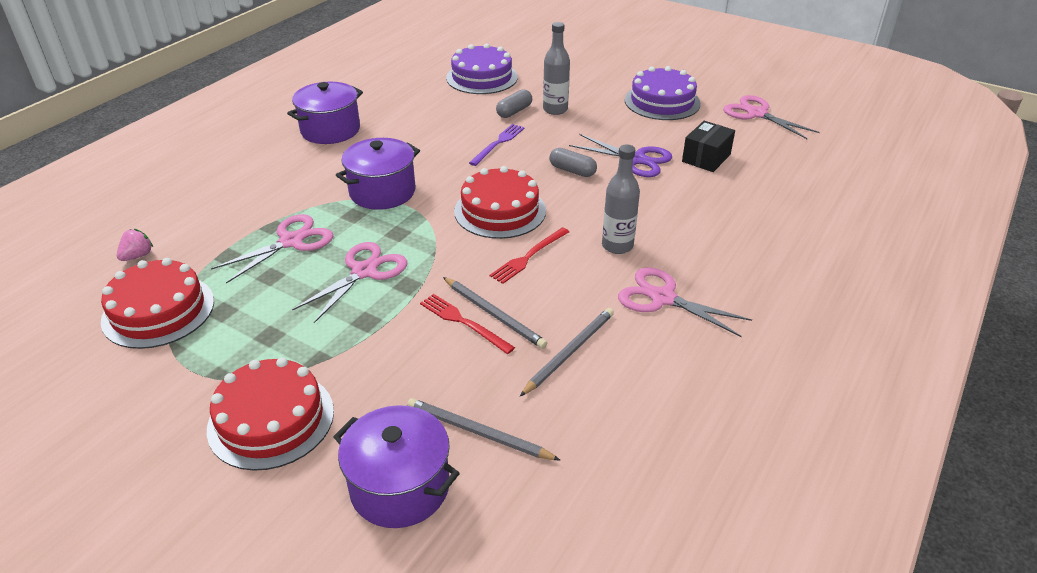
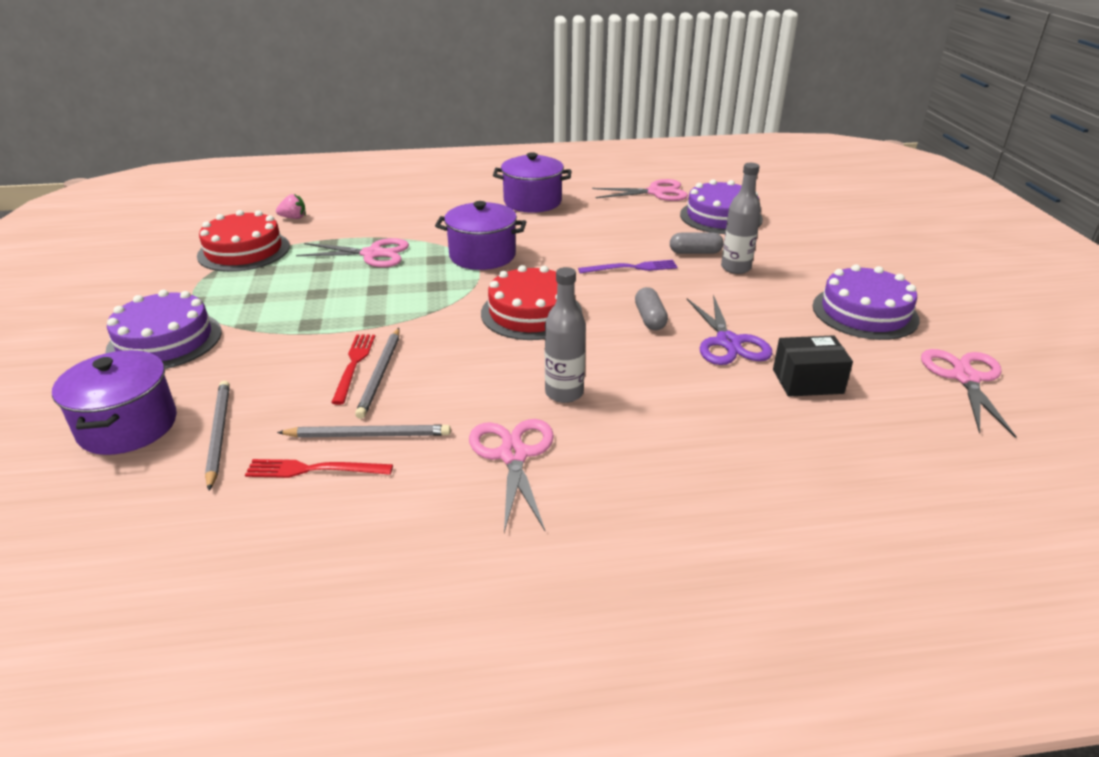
camera: 50 degrees right, 5 degrees down
red cake [207,357,334,471] -> purple cake [106,290,222,369]
pink scissors [292,242,407,323] -> pink scissors moved to [592,179,688,201]
red fork [490,227,569,284] -> red fork moved to [245,459,393,478]

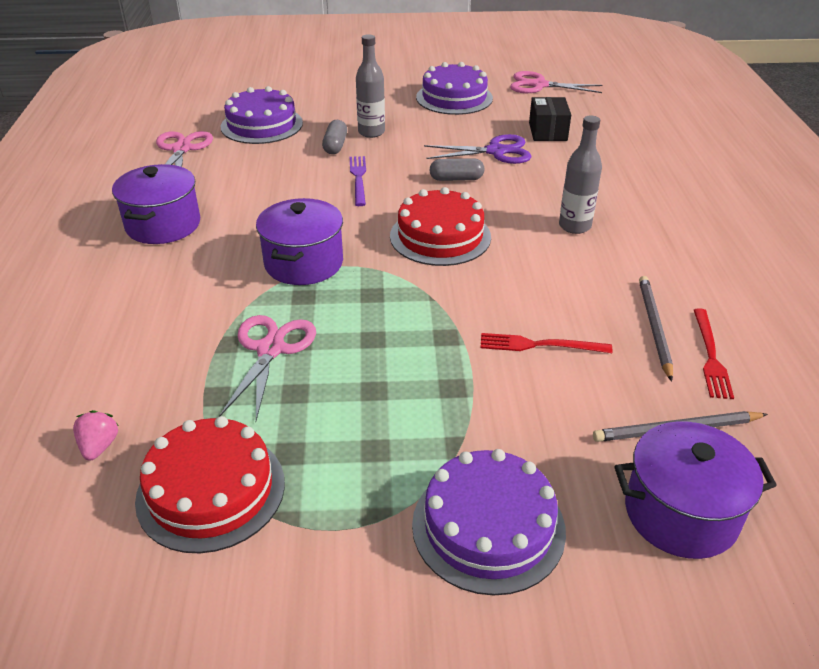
camera: 85 degrees left, 5 degrees up
grey pencil [355,328,399,419] -> none
pink scissors [469,419,554,533] -> none

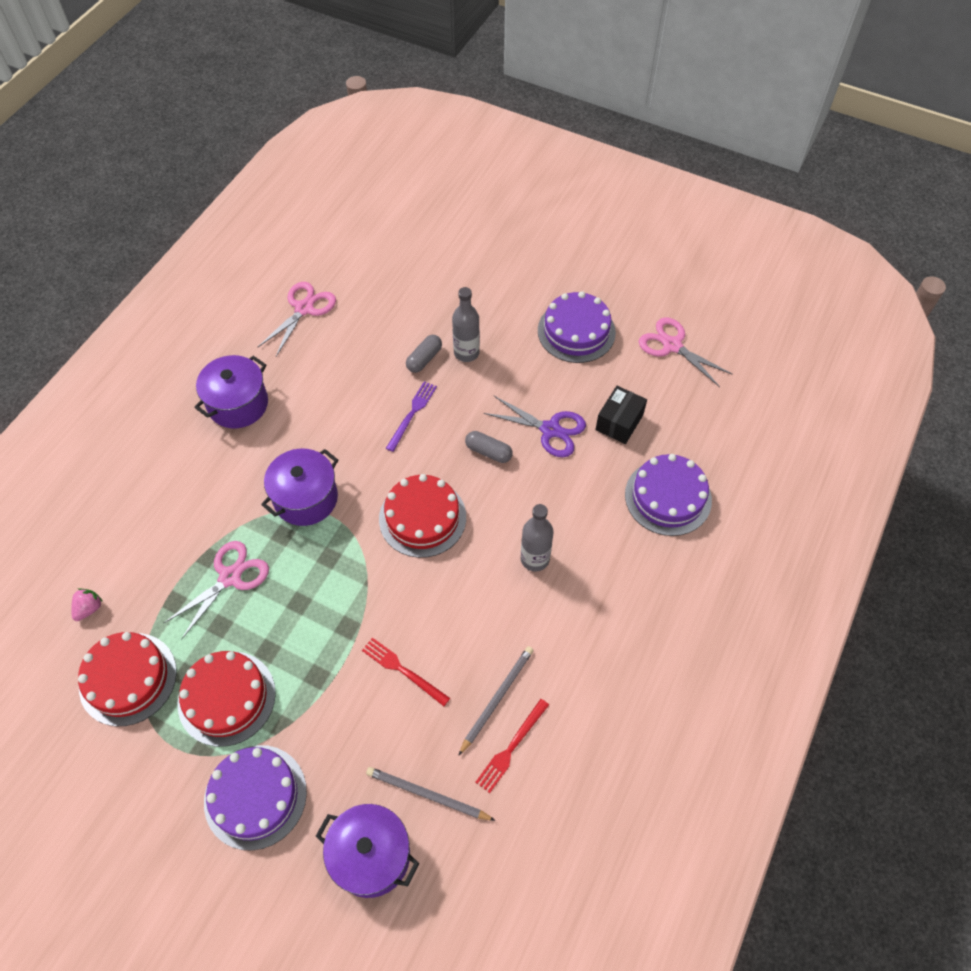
camera: 30 degrees right, 20 degrees up
purple cake [221,86,303,144] -> purple cake moved to [625,454,712,536]
none -> red cake [178,651,276,747]

